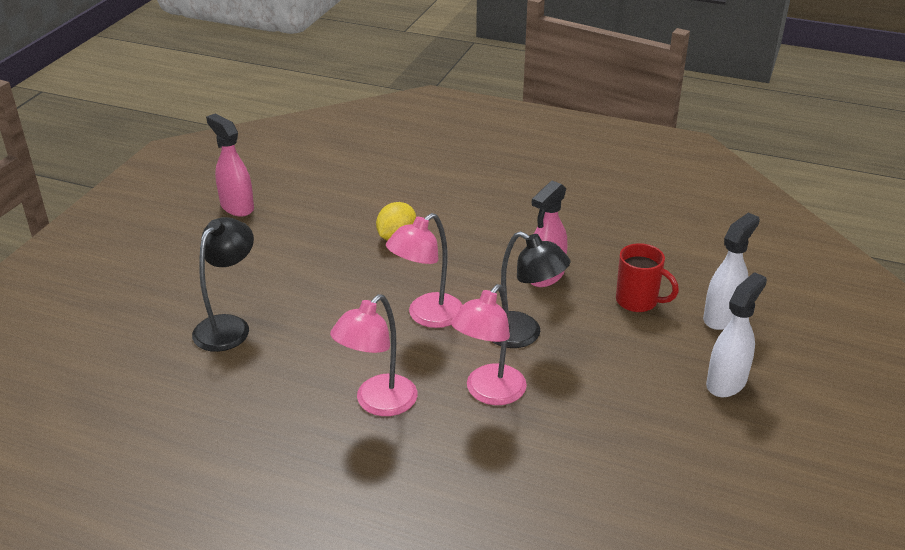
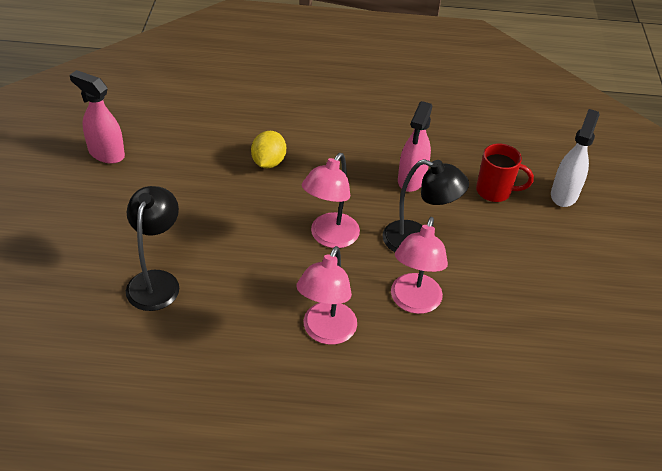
camera: 20 degrees left, 10 degrees up
white spray bottle [706,272,767,397] -> none

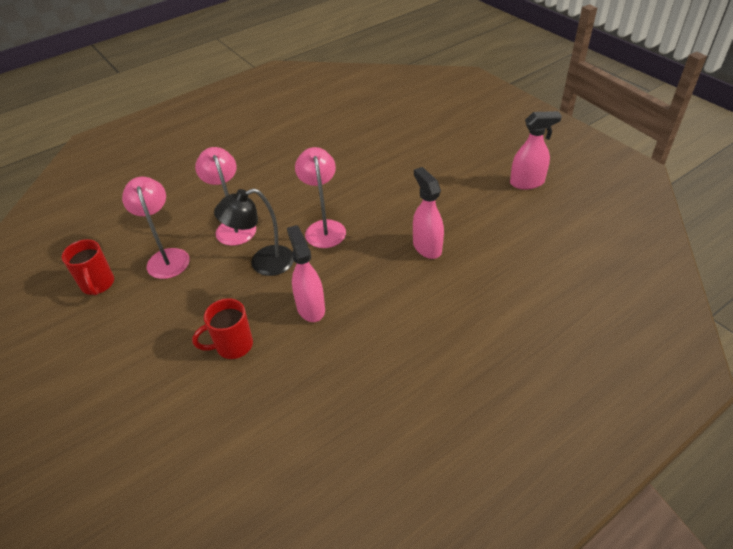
camera: 145 degrees right, 0 degrees up
black lamp [126,186,179,311] -> none
yellow lemon [251,131,286,168] -> pink spray bottle [413,167,444,259]
pink lamp [297,246,357,345] -> pink lamp moved to [122,177,190,279]
white spray bottle [551,109,600,207] -> none
none -> red mug [62,239,114,296]

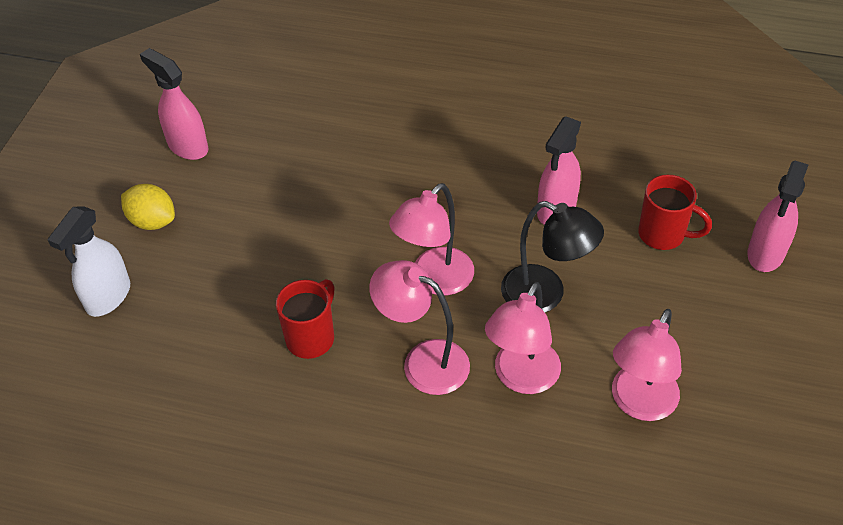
camera: 130 degrees left, 5 degrees up
red mug [62,239,114,296] -> red mug moved to [276,279,334,359]
pink spray bottle [413,167,444,259] -> pink spray bottle moved to [747,161,808,272]
none -> white spray bottle [48,206,130,317]
none -> yellow lemon [121,184,175,230]
none -> pink lamp [369,260,470,395]

